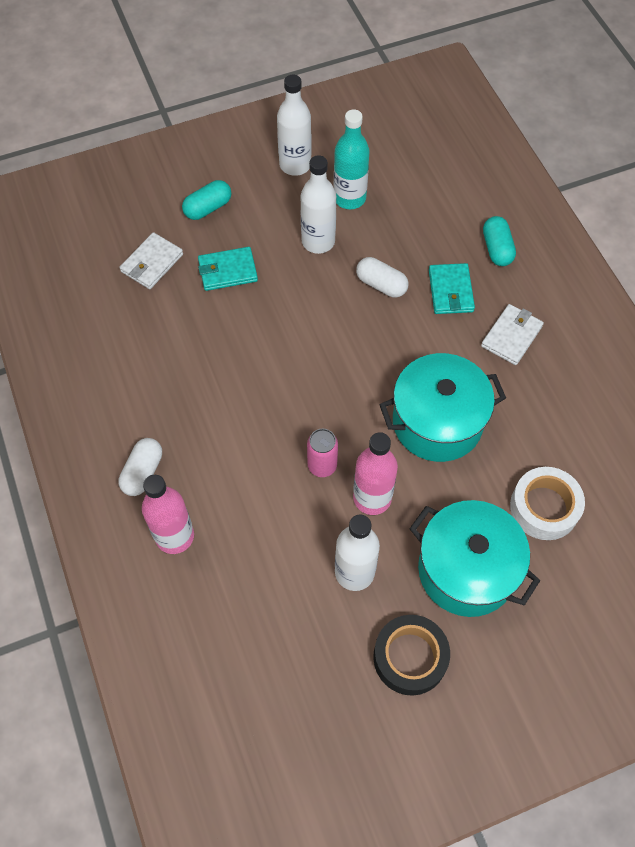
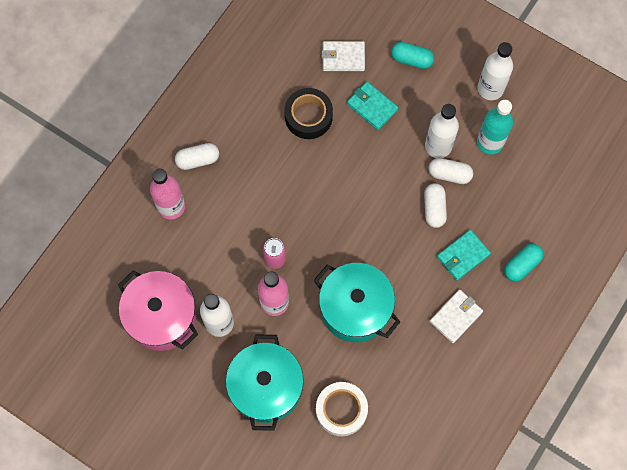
camera: 55 degrees right, 10 degrees up
black tape [373,615,450,696] -> black tape moved to [284,88,333,139]
white wallet [481,304,544,365] -> white wallet turned 45 degrees counterclockwise [429,290,483,343]
none -> pink pot [118,270,198,351]
none -> white capsule [428,158,473,184]

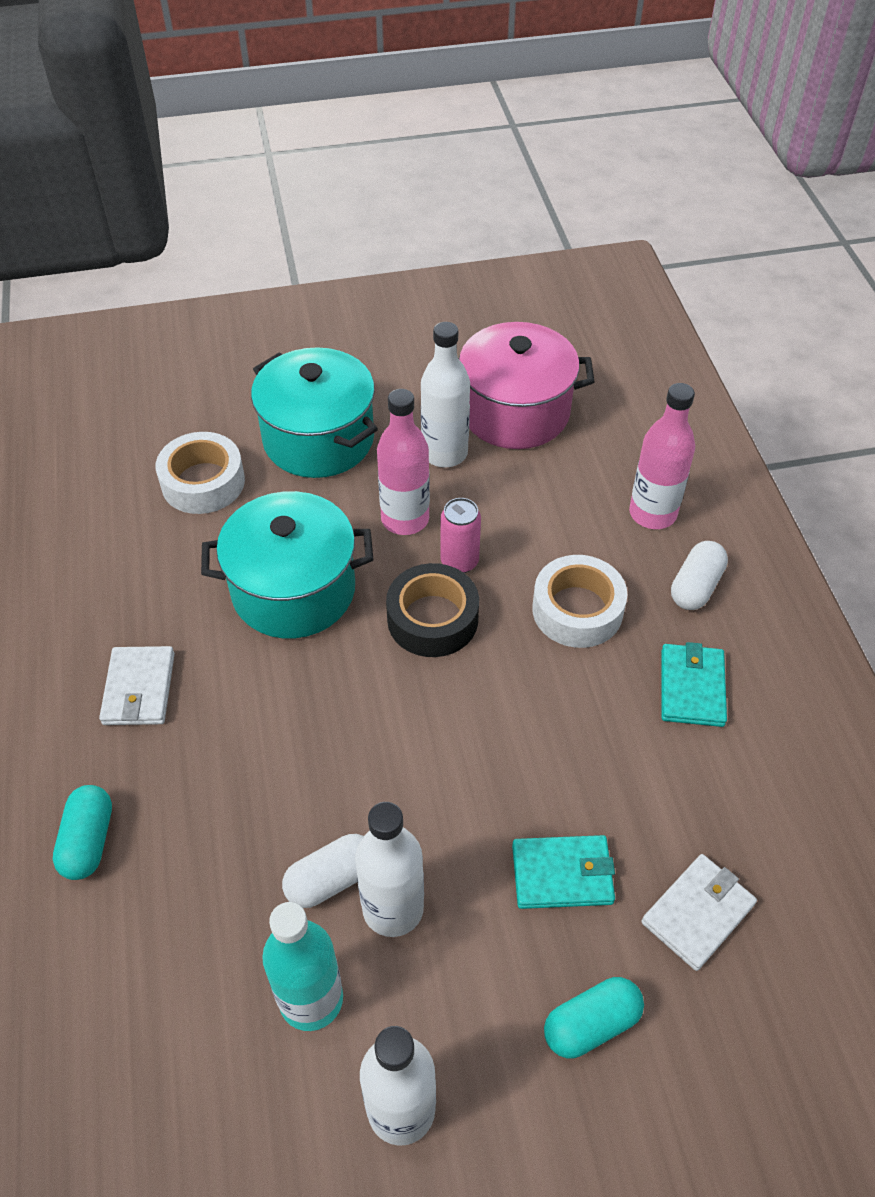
camera: 135 degrees right, 20 degrees down
black tape [284,88,333,139] -> black tape moved to [386,563,479,657]
white capsule [424,183,447,228] -> none
turquoise wallet [437,230,491,281] -> turquoise wallet moved to [661,642,727,727]
none -> white tape [532,555,627,648]

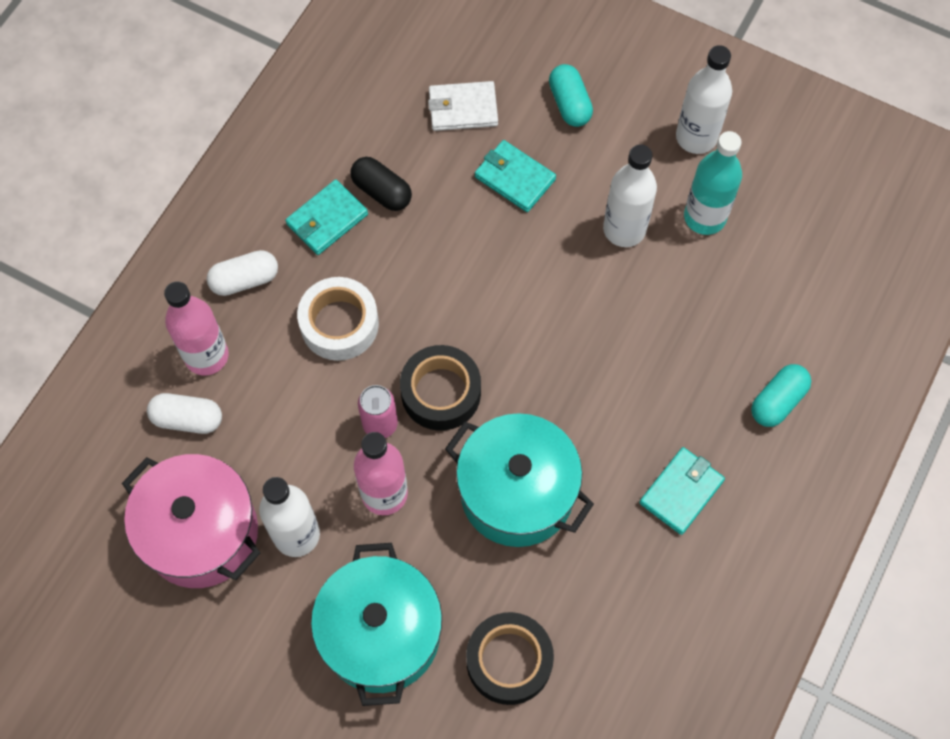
camera: 140 degrees left, 15 degrees up
white wallet [99,646,175,725] -> turquoise wallet [639,447,725,535]
white tape [156,432,245,514] -> black tape [466,612,554,705]
white capsule [282,834,364,908] -> white capsule moved to [147,393,222,434]
turquoise capsule [544,977,644,1058] -> turquoise capsule turned 60 degrees clockwise [549,64,593,127]
none -> black capsule [350,157,412,211]

